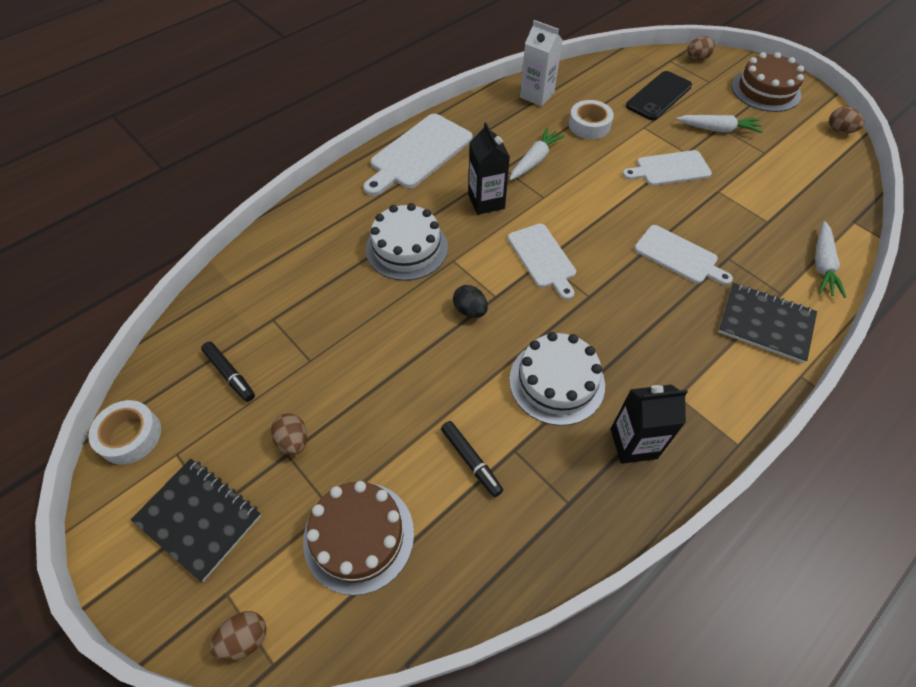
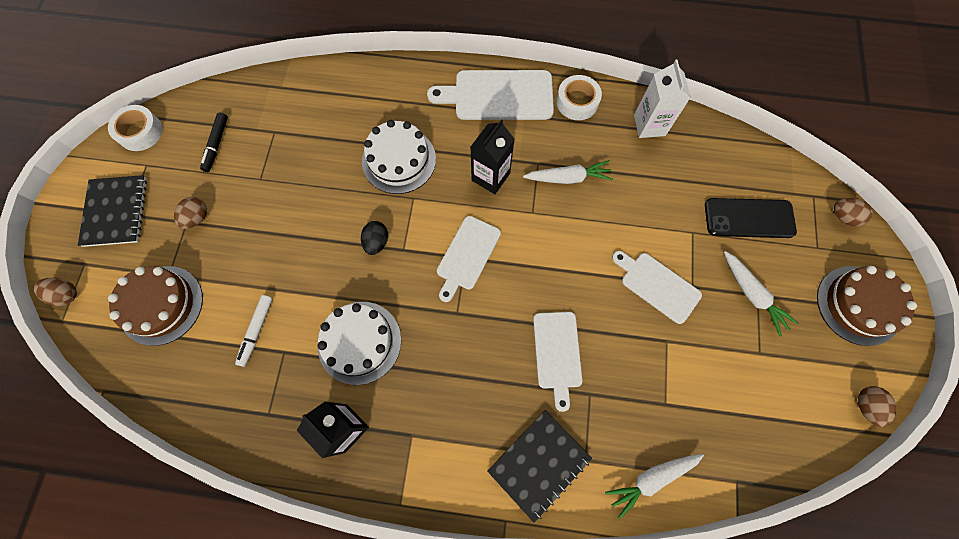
camera: 50 degrees right, 15 degrees up
black marker [441,421,503,497] -> white marker [235,295,273,367]
white tape [569,100,614,139] -> white tape moved to [556,75,602,120]
black notebook [718,283,817,363] -> black notebook turned 60 degrees clockwise [487,410,592,523]

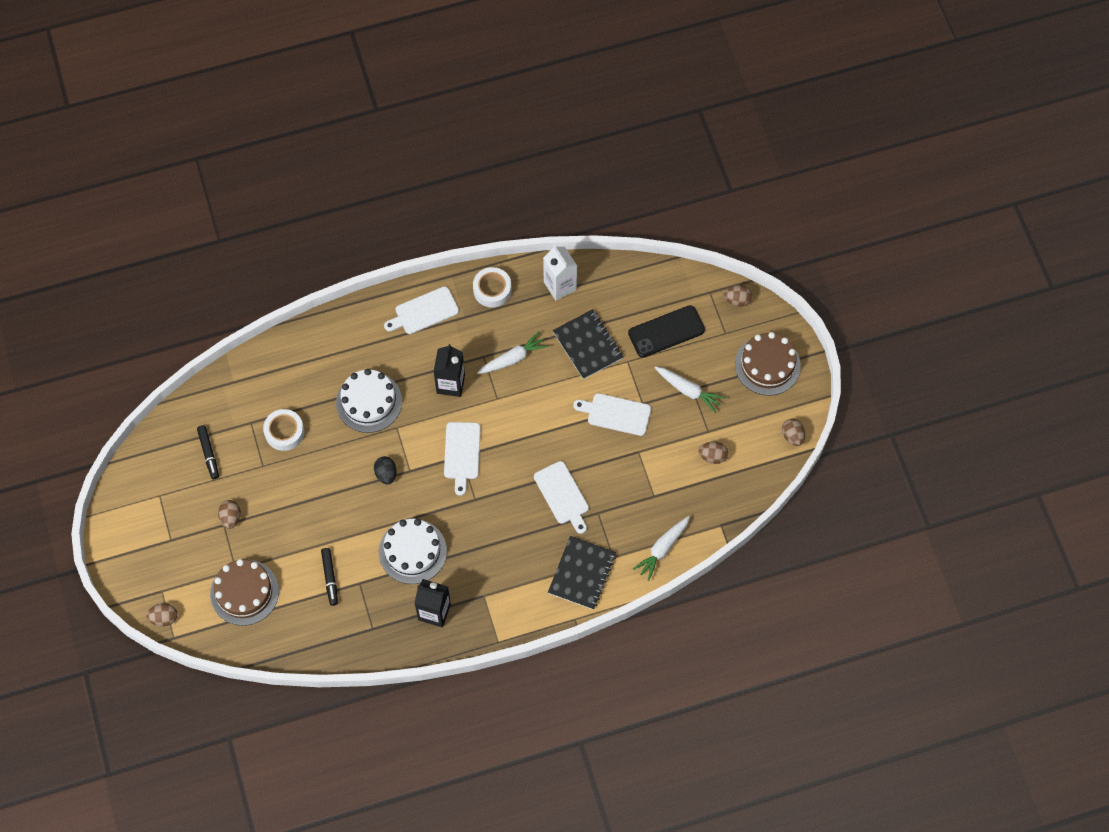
camera: 25 degrees left, 5 degrees down
black notebook [78,175,147,247] -> black notebook moved to [553,309,624,380]
white tape [108,105,162,151] -> white tape moved to [263,409,304,451]
white marker [235,295,273,367] -> black marker [321,548,338,606]
white cutting board [427,70,554,120] -> white cutting board [384,286,459,334], size x0.66
none -> brown egg [699,441,728,464]

